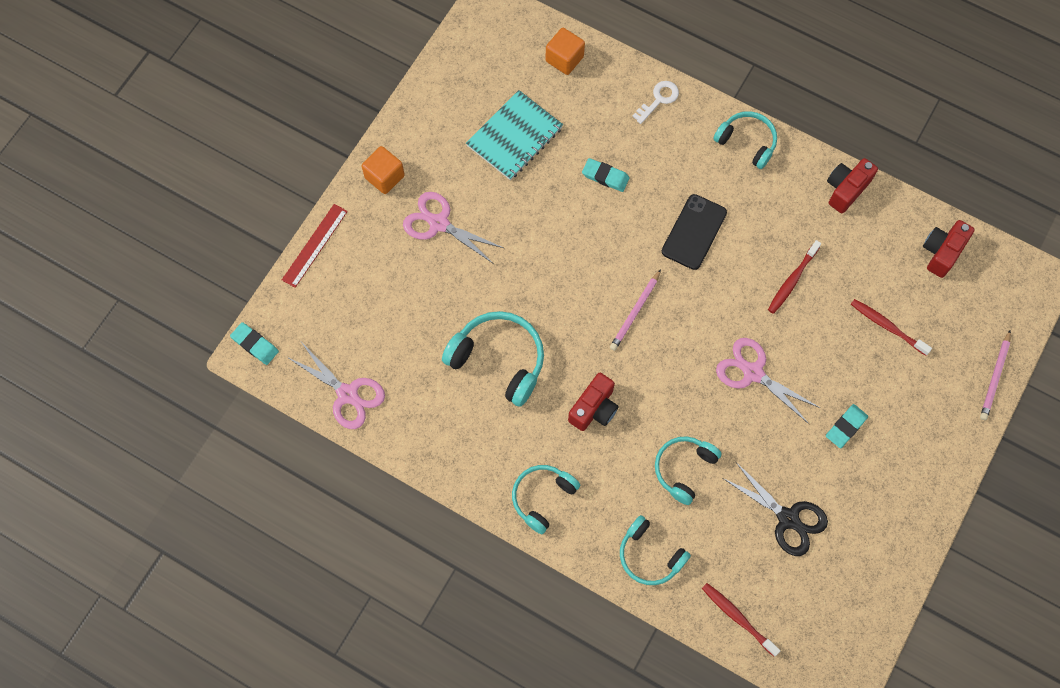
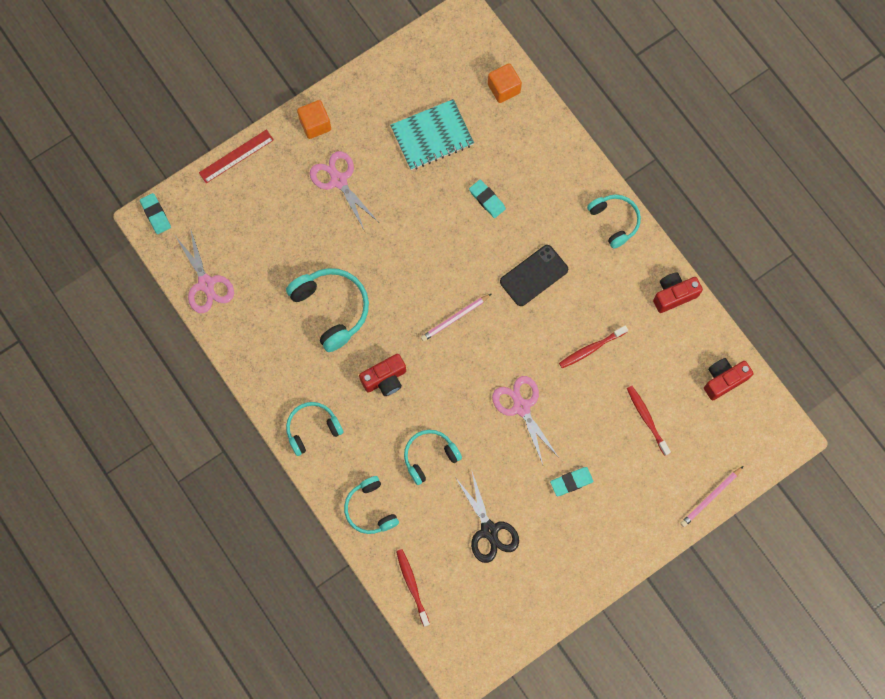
camera: 25 degrees right, 5 degrees up
white key [632,81,679,124] -> none

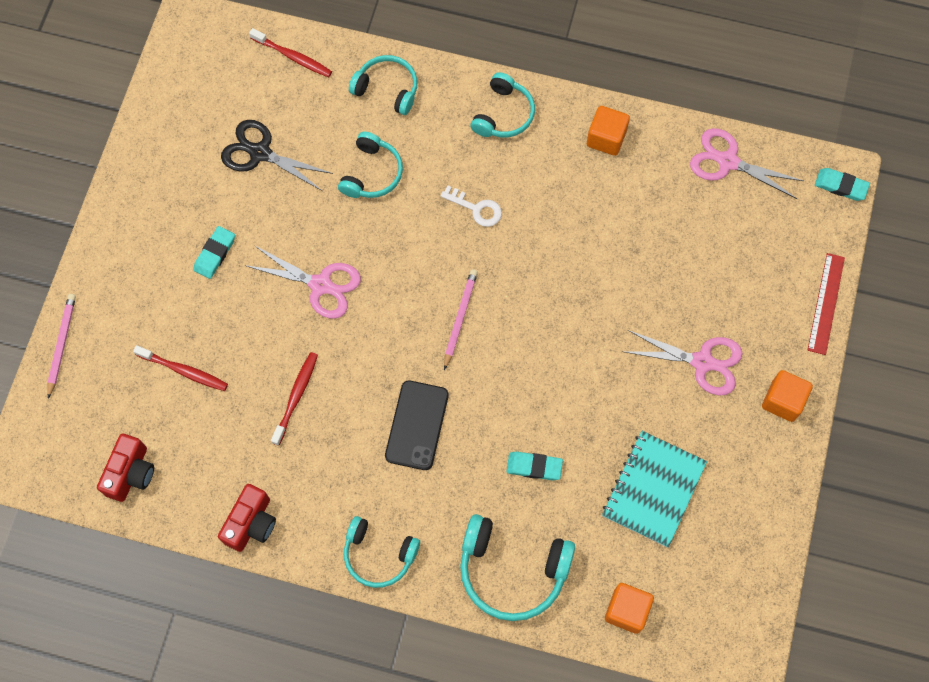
camera: 140 degrees right, 5 degrees down
turquoise headphones [286,268,369,352] -> turquoise headphones moved to [460,514,575,621]
red camera [359,354,406,396] -> white key [441,185,502,227]
none -> orange cube [587,106,630,156]

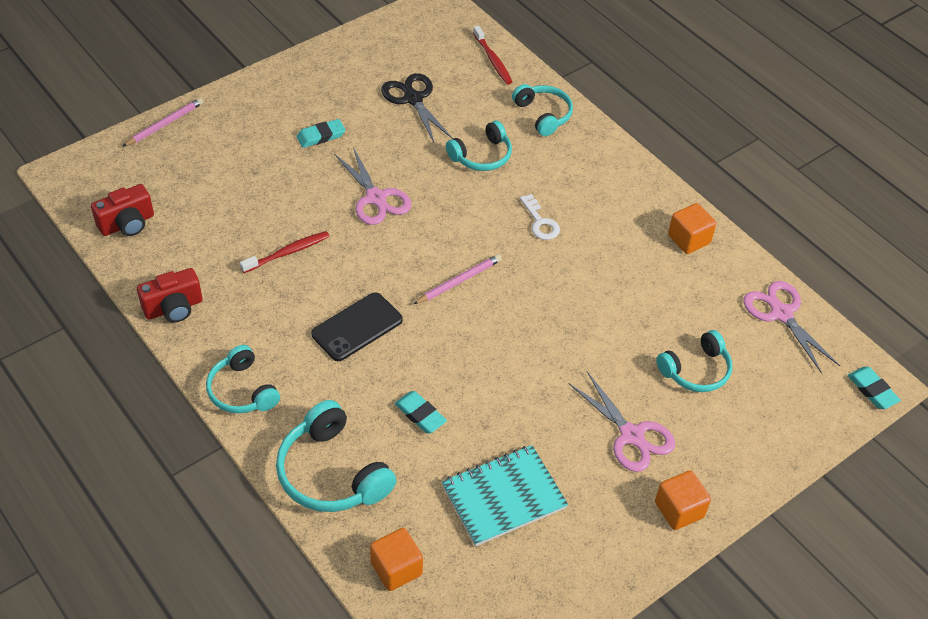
camera: 35 degrees right, 20 degrees down
red toothbrush [133,345,228,391] -> none
turquoise headphones [470,72,535,137] -> turquoise headphones moved to [656,330,732,392]
red ruler [808,253,845,355] -> none

